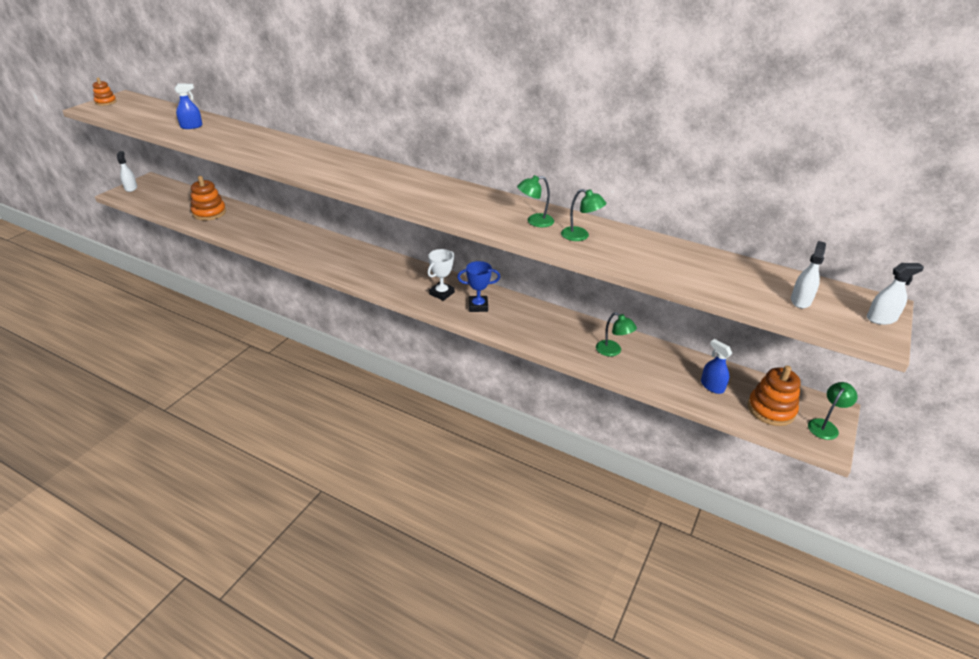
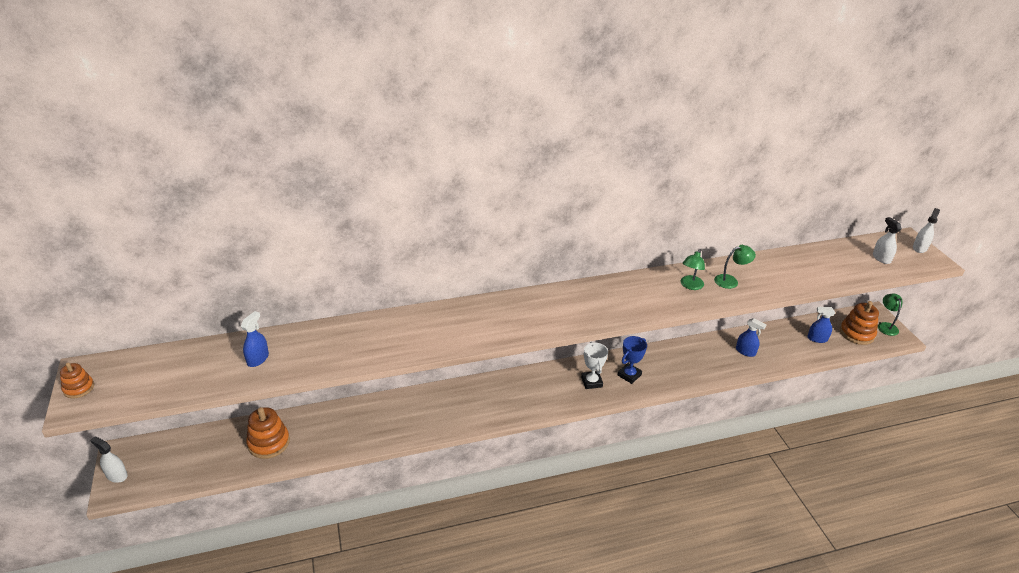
camera: 45 degrees left, 0 degrees up
green lamp [596,312,637,357] -> blue spray bottle [736,318,766,357]

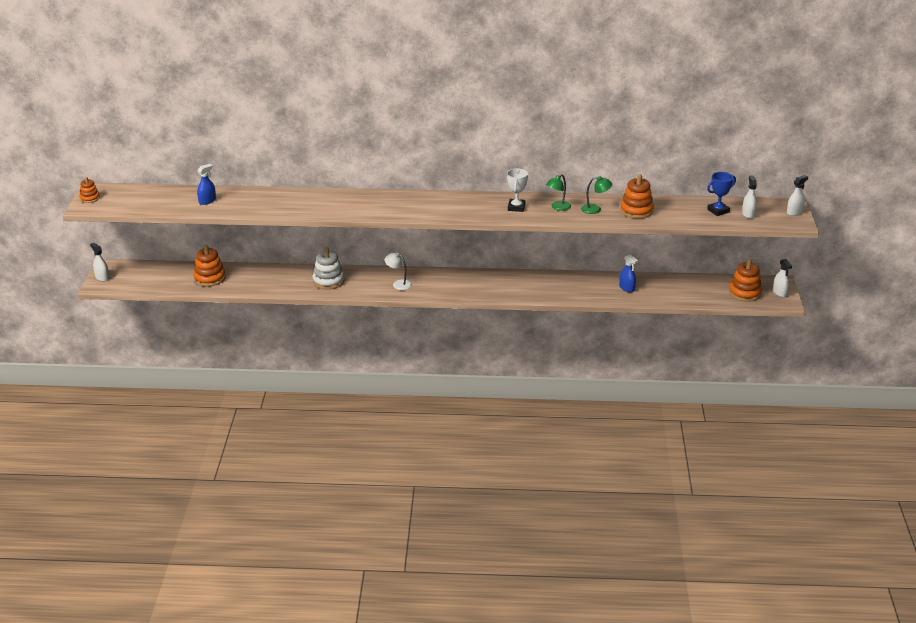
camera: 20 degrees right, 5 degrees down
white trophy [581,342,608,389] -> white trophy moved to [507,168,528,212]
blue trophy [618,336,647,384] -> blue trophy moved to [707,172,736,216]
blue spray bottle [807,307,835,343] -> none
green lamp [878,294,903,336] -> white spray bottle [773,259,792,297]
none -> white stacking toy [313,247,344,290]
none -> white lamp [385,252,412,290]
none -> orange stacking toy [620,174,654,219]

